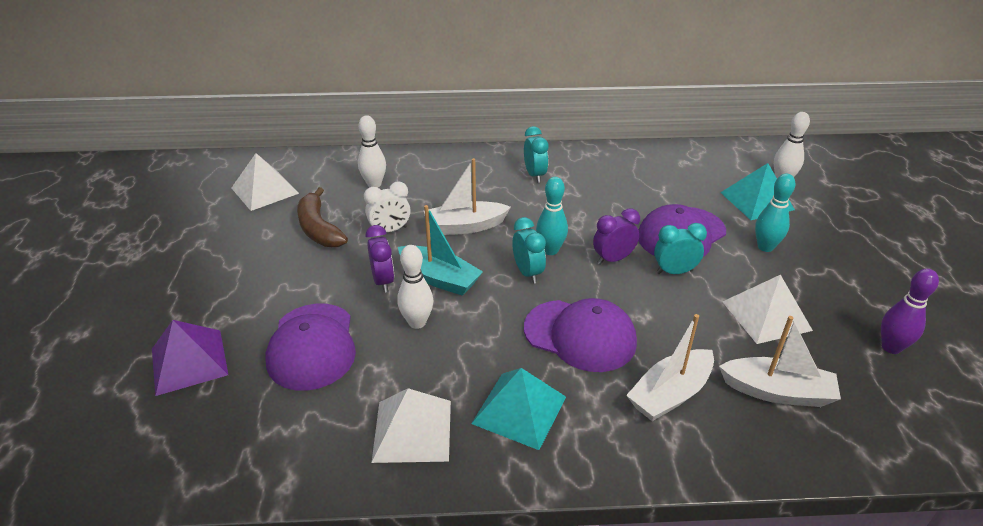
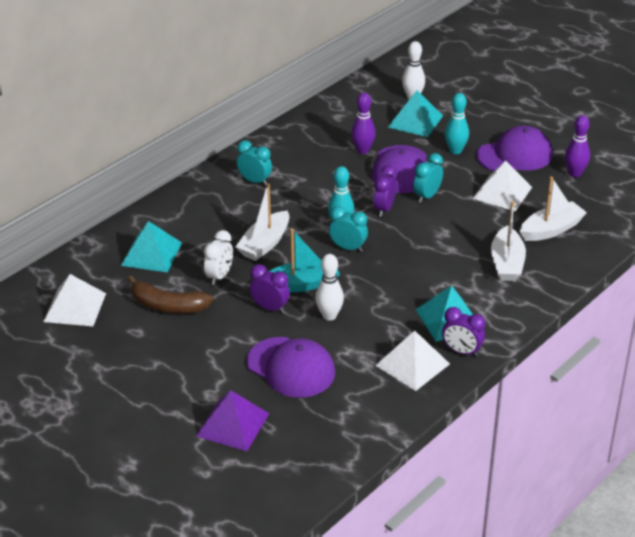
camera: 45 degrees left, 0 degrees up
white bowling pin [358,115,386,188] -> turquoise pyramid [121,221,182,273]
purple cap [524,298,637,372] -> purple cap moved to [476,126,553,171]
none -> purple bowling pin [351,93,376,154]
none -> purple clock [442,307,485,357]

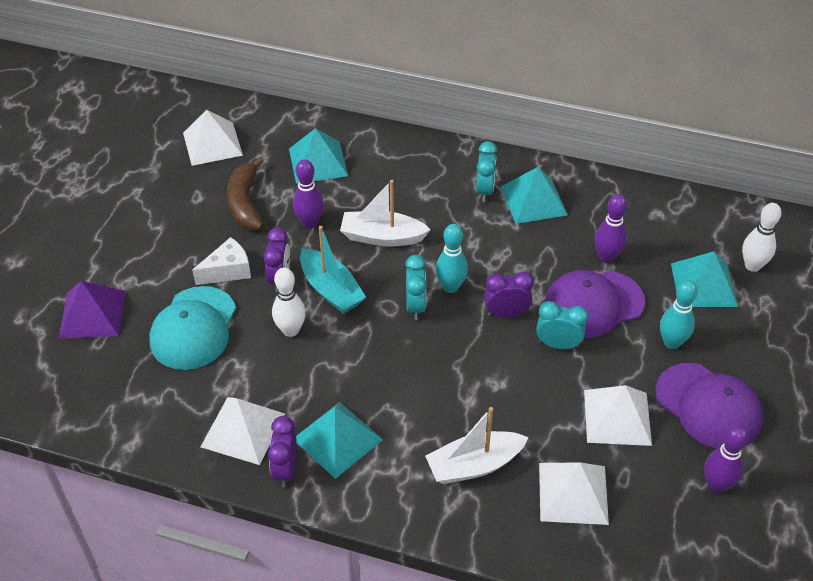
camera: 65 degrees right, 10 degrees up
white clock [204,230,233,285] -> purple bowling pin [293,159,324,228]
purple cap [247,337,335,398] -> turquoise cap [150,286,236,370]
white boat [520,177,587,241] -> white pyramid [539,462,609,525]
none -> white cheese [192,237,251,285]
none -> turquoise pyramid [501,167,568,224]

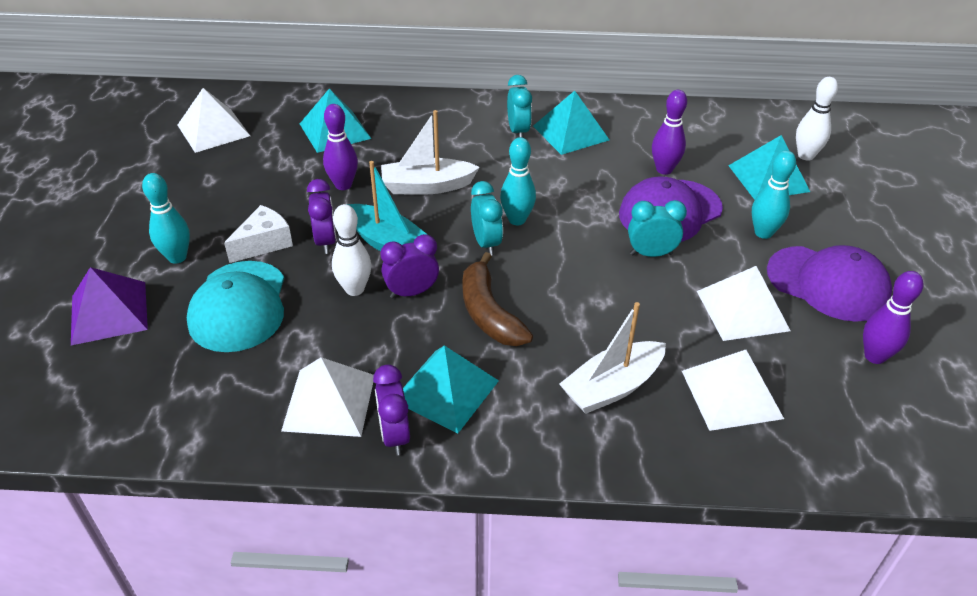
camera: 15 degrees left, 5 degrees down
brown banana [227,157,264,230] -> brown banana moved to [462,252,533,346]
purple clock [484,271,534,318] -> purple clock moved to [381,234,439,298]
none -> turquoise bowling pin [142,173,190,264]

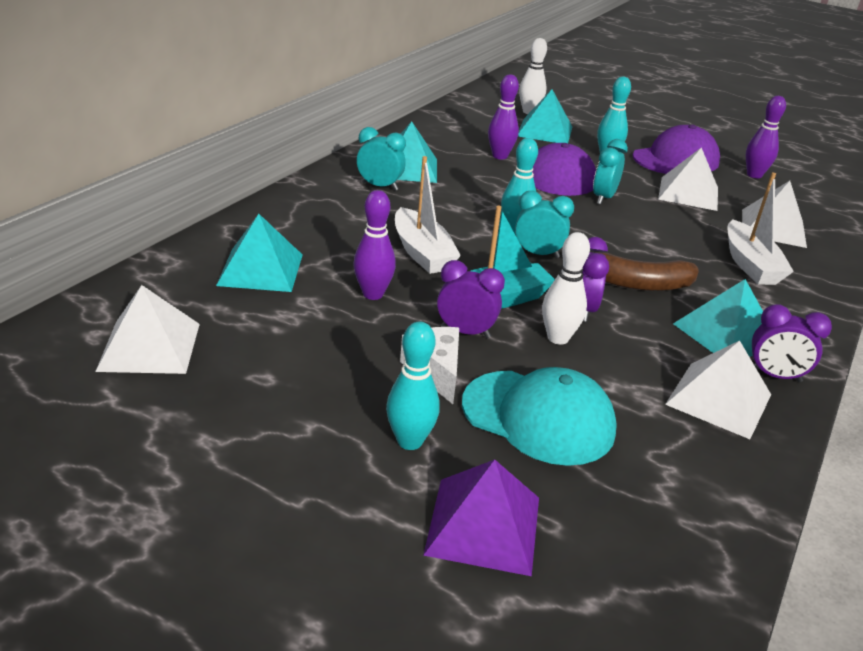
camera: 65 degrees left, 10 degrees down
white boat [381,110,480,195] -> white boat turned 45 degrees counterclockwise [395,156,461,274]

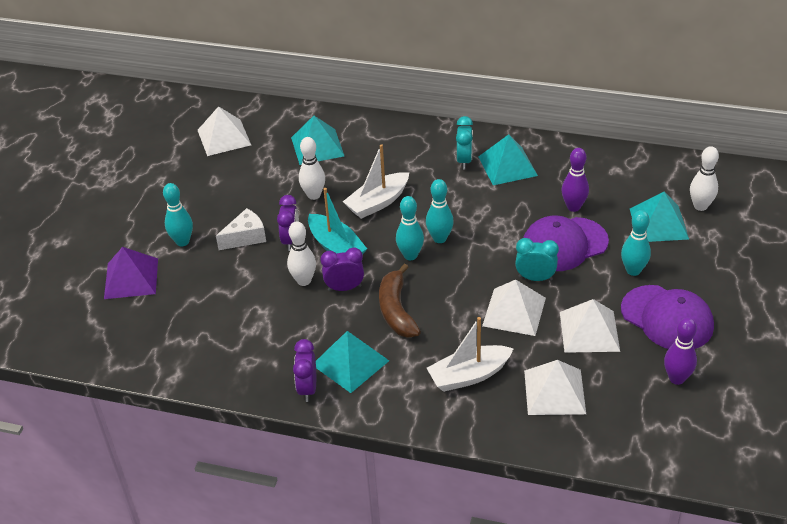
camera: 80 degrees right, 10 degrees up
purple bowling pin [353,190,396,300] -> white bowling pin [299,137,325,200]
turquoise cap [462,367,617,466] -> none
turquoise clock [515,191,574,258] -> turquoise bowling pin [396,196,424,260]
white pyramid [665,341,771,439] -> white pyramid moved to [482,280,546,336]

